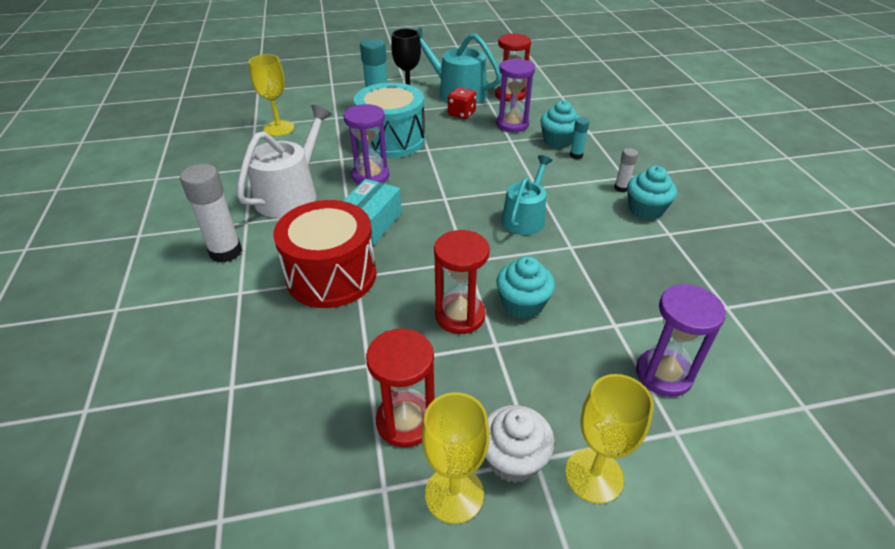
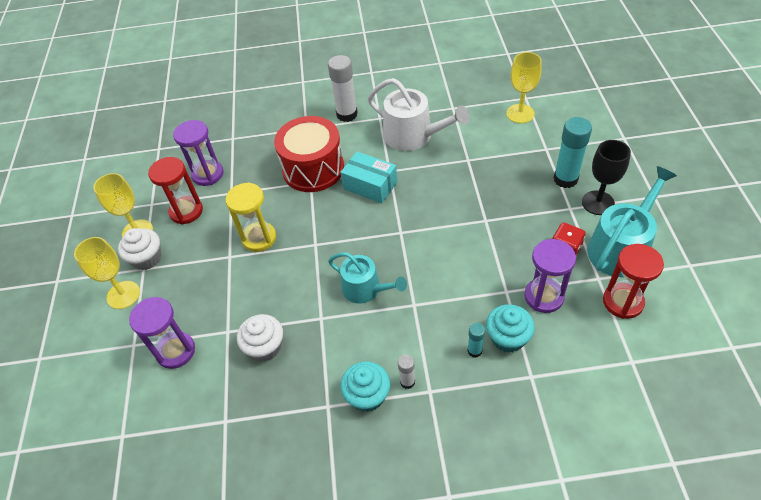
camera: 100 degrees right, 10 degrees up
purple hourglass [344,104,389,185] -> purple hourglass moved to [173,120,223,186]
turquoise drum [354,83,425,158] -> none
red hourglass [434,230,490,334] -> yellow hourglass [226,182,276,252]
turquoise cupcake [496,256,555,319] -> none
none -> white cupcake [237,314,283,361]

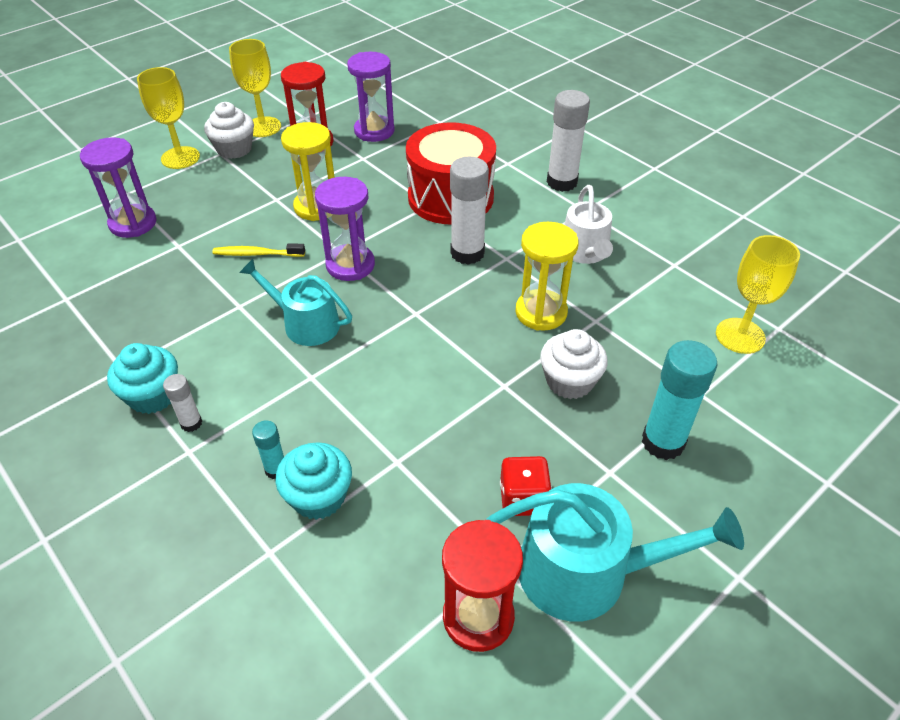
camera: 50 degrees right, 5 degrees down
white cupcake [237,314,283,361] -> white cupcake moved to [540,329,608,399]
turquoise watering can [328,252,407,304] -> turquoise watering can turned 120 degrees clockwise [239,259,352,346]
turquoise box [340,152,397,203] -> white glue stick [450,157,489,265]
white watering can [368,78,470,151] -> white watering can [564,185,613,264], size x0.67
purple hourglass [524,239,576,313] -> purple hourglass moved to [315,177,375,281]
black goblet [582,140,631,215] -> none
none -> yellow toothbrush [212,243,305,257]
none -> yellow hourglass [515,222,579,331]

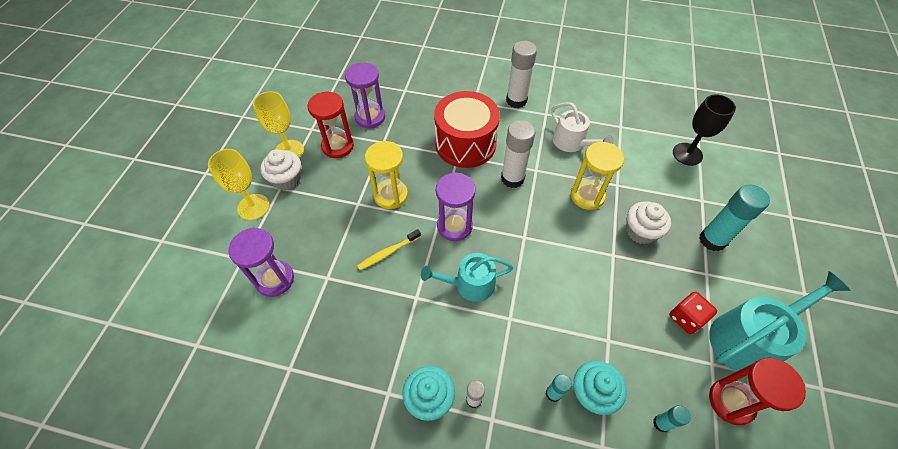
camera: 35 degrees left, 10 degrees up
yellow goblet [716,235,800,354] -> black goblet [673,94,736,166]
none -> turquoise glue stick [653,405,691,432]

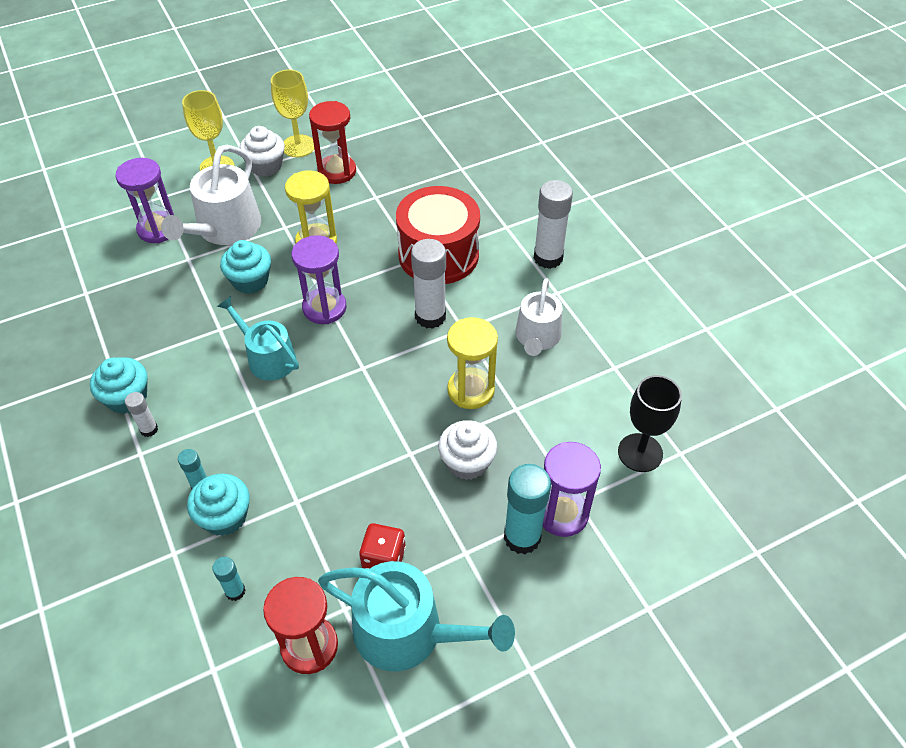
camera: 50 degrees right, 5 degrees down
purple hourglass [345,62,385,129] -> purple hourglass moved to [542,442,601,537]
yellow toothbrush [357,229,421,270] -> turquoise cupcake [220,240,271,294]
none -> white watering can [161,145,261,245]

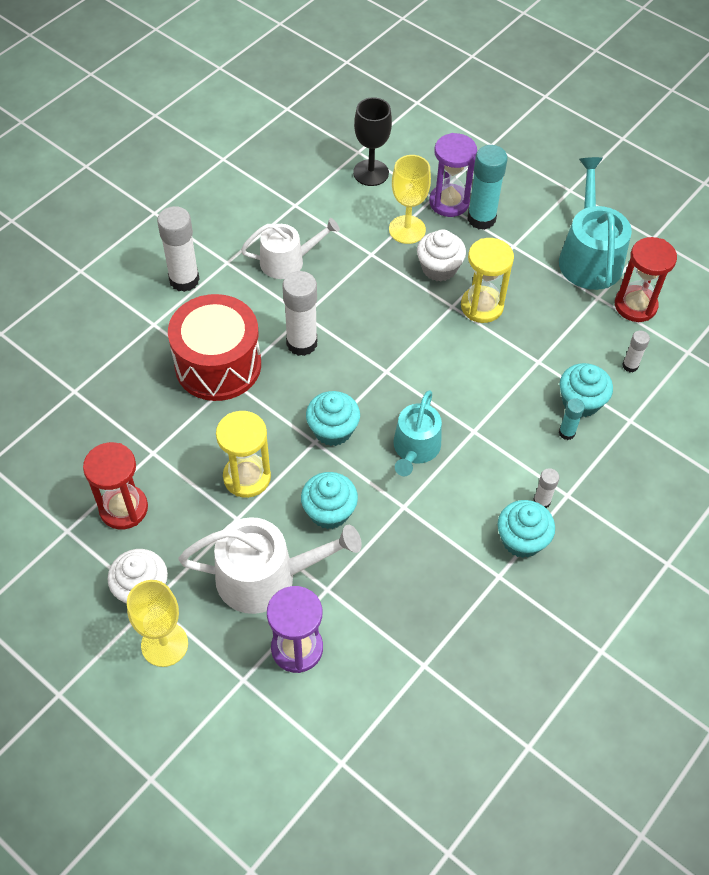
camera: 115 degrees left, 5 degrees up
turquoise glue stick [213,557,245,601] -> white glue stick [622,330,650,372]
yellow goblet [271,70,314,157] -> yellow goblet moved to [389,155,431,244]
purple hourglass [291,235,346,324] -> turquoise cupcake [306,391,360,446]
red dice [359,523,406,569] -> none
yellow hourglass [447,317,498,409] -> yellow hourglass moved to [461,238,514,323]

